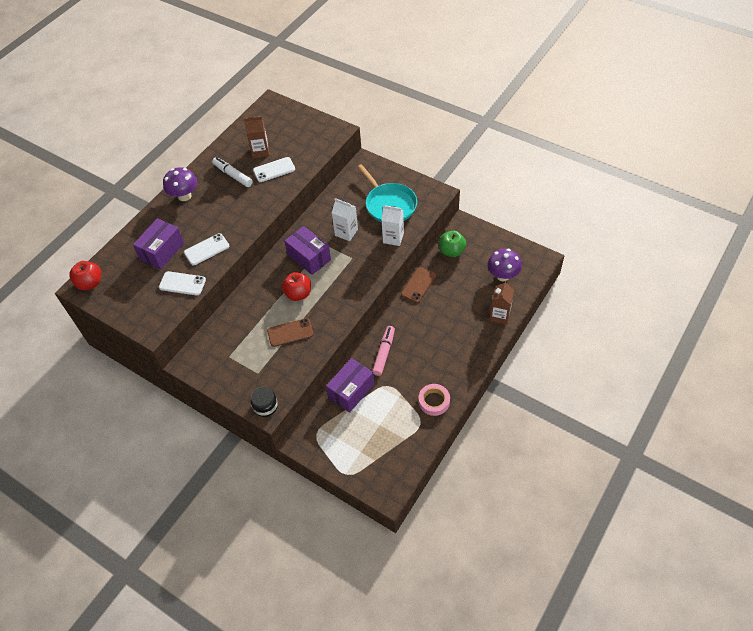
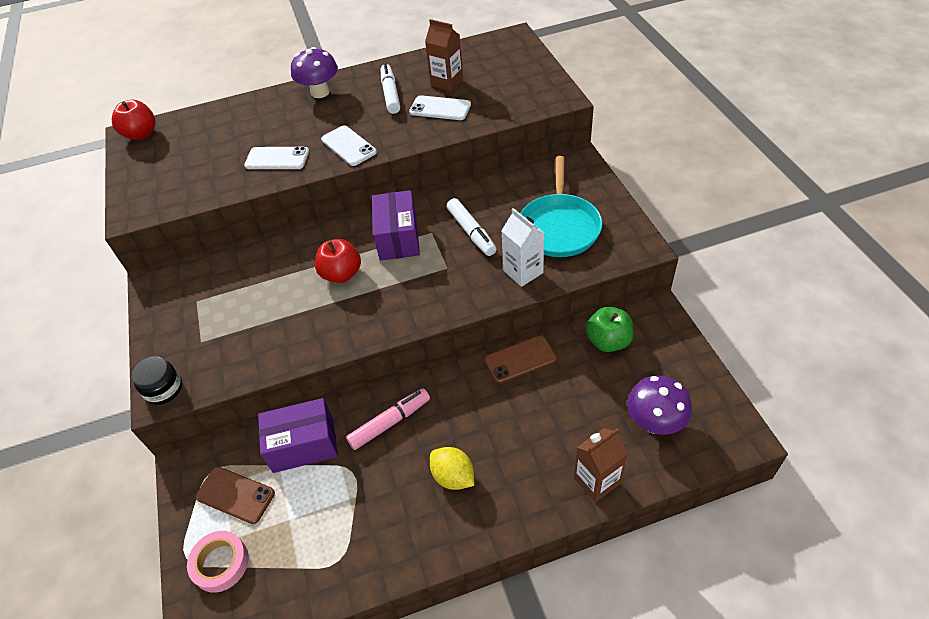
camera: 40 degrees right, 5 degrees down
purple box [133,218,184,269] -> none
white phone [159,271,206,296] -> white phone moved to [321,125,377,166]
brown phone [267,318,313,347] -> brown phone moved to [196,467,275,524]
white carton [332,198,358,241] -> white marker [447,198,496,256]
pink tape [419,384,450,416] -> pink tape moved to [187,531,249,593]
none -> yellow lemon [430,447,474,490]

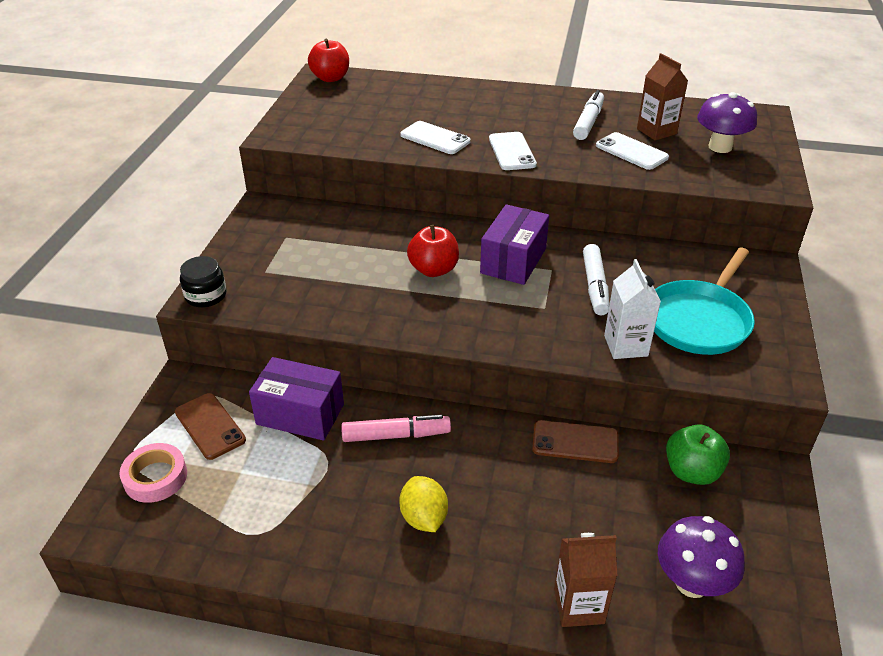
camera: 25 degrees right, 10 degrees down
purple mushroom [291,47,338,98] -> purple mushroom moved to [697,92,757,153]

